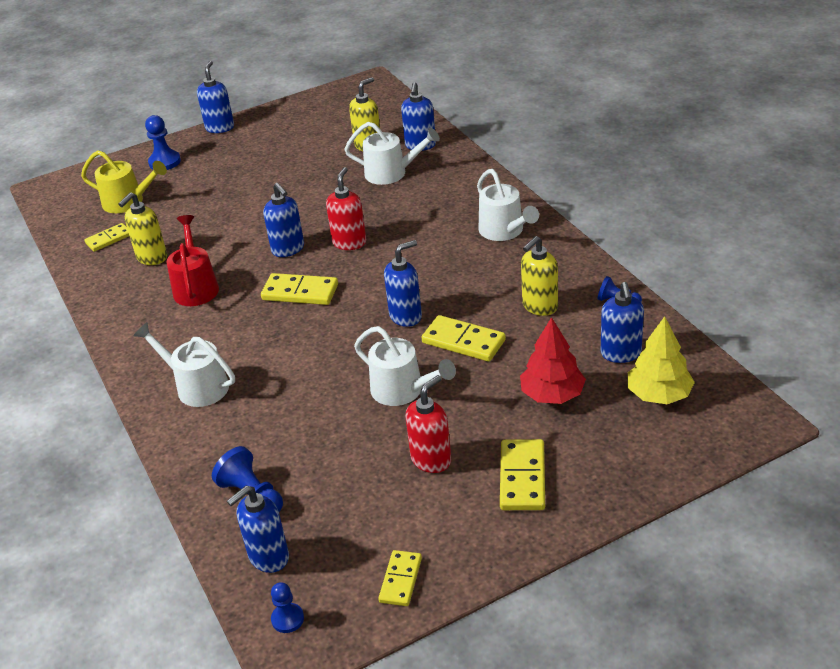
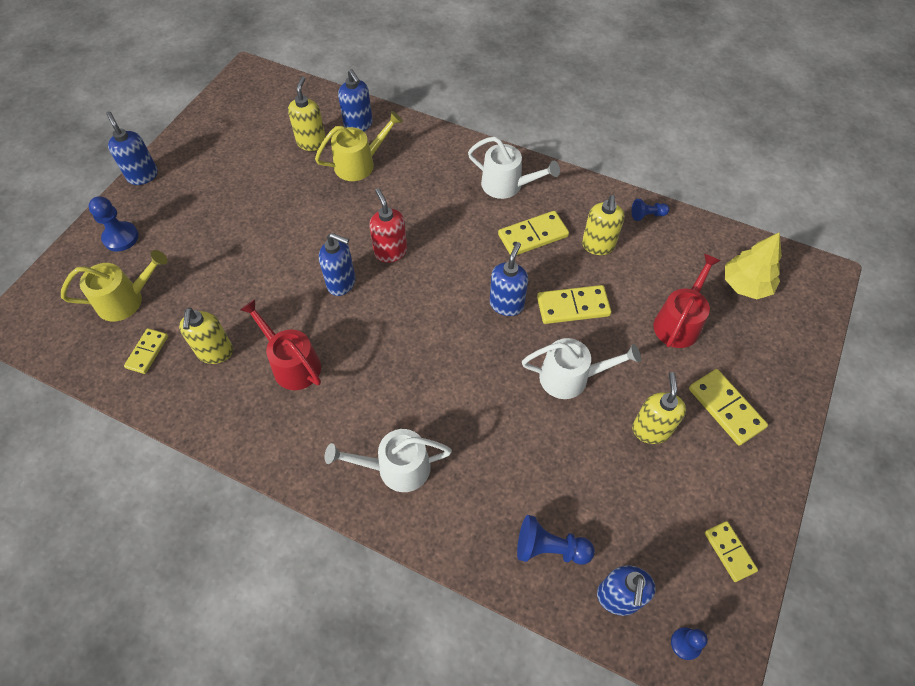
camera: 40 degrees left, 20 degrees up
yellow domino [261,273,338,305] -> yellow domino moved to [498,211,569,255]
white watering can [344,122,440,185] -> yellow watering can [315,111,403,181]
red soap dispenser [405,375,451,473] -> yellow soap dispenser [632,372,686,444]
red tree [520,317,586,404] -> red watering can [653,254,721,348]
blue soap dispenser [601,282,644,363] -> none

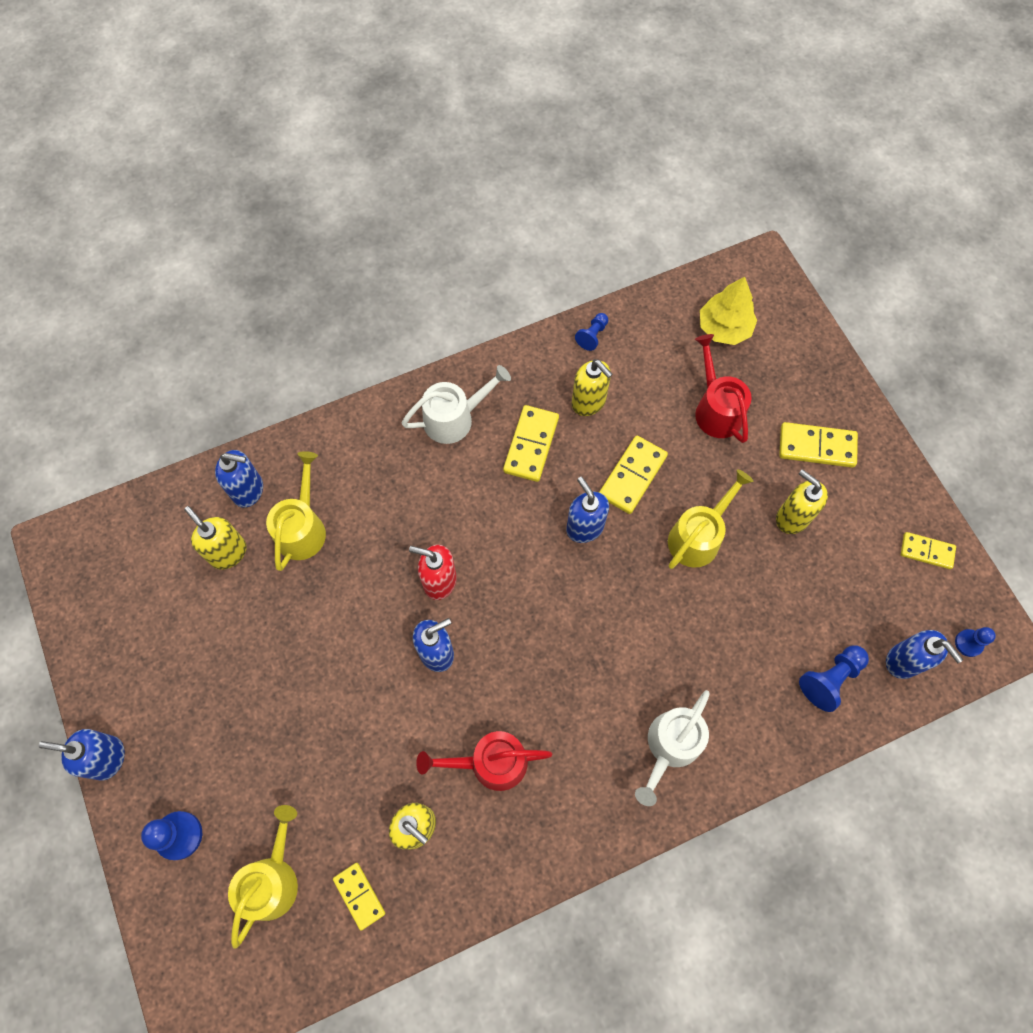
camera: 50 degrees left, 10 degrees up
white watering can [522,338,641,399] -> yellow watering can [668,469,753,569]

